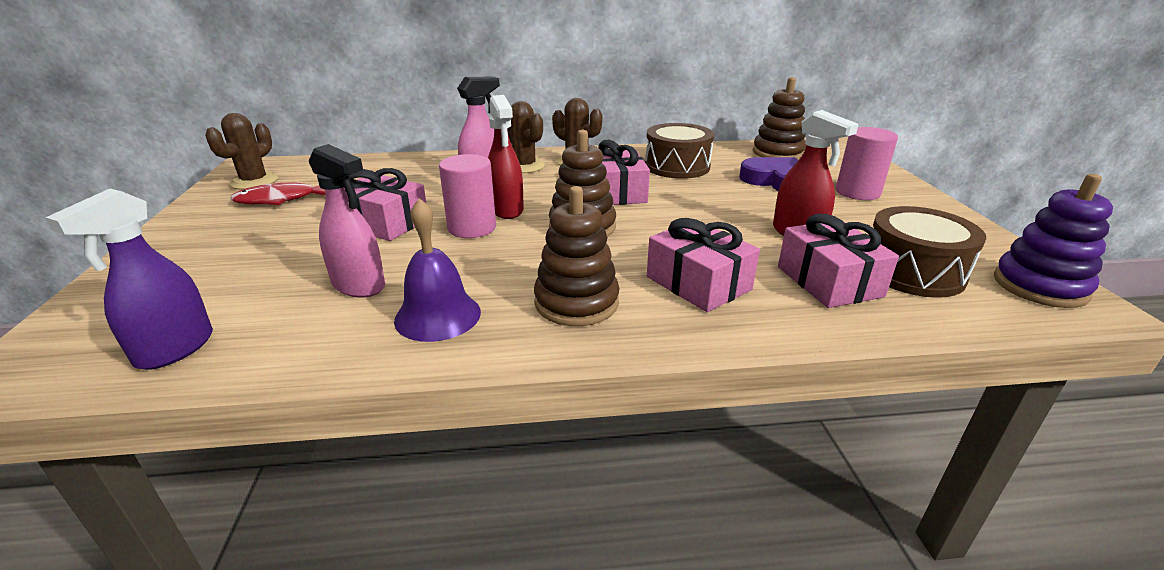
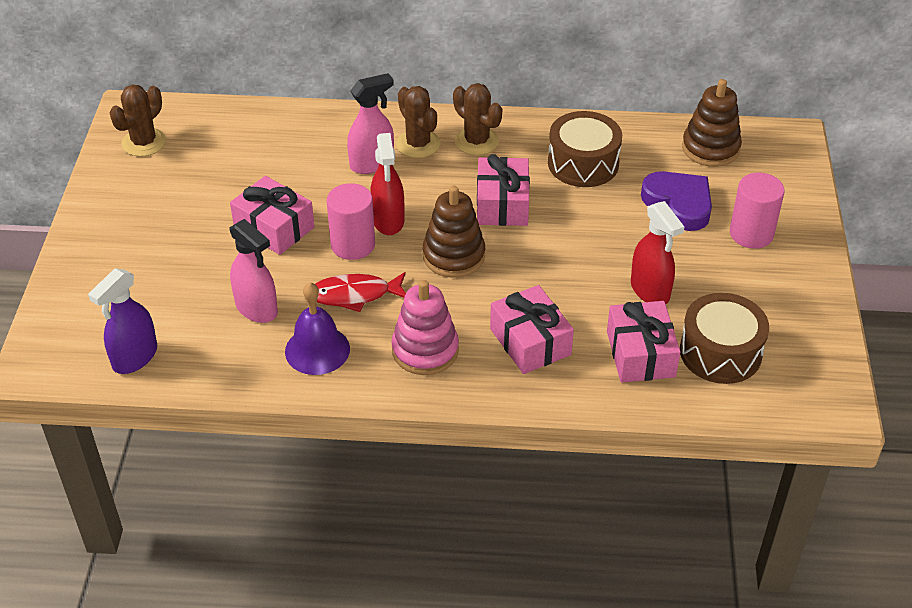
camera: 10 degrees right, 15 degrees up
red fish [230,183,326,205] -> red fish moved to [315,272,406,312]
brown stacking toy [534,186,619,326] -> pink stacking toy [391,280,459,375]
purple stacking toy [994,174,1113,308] -> none

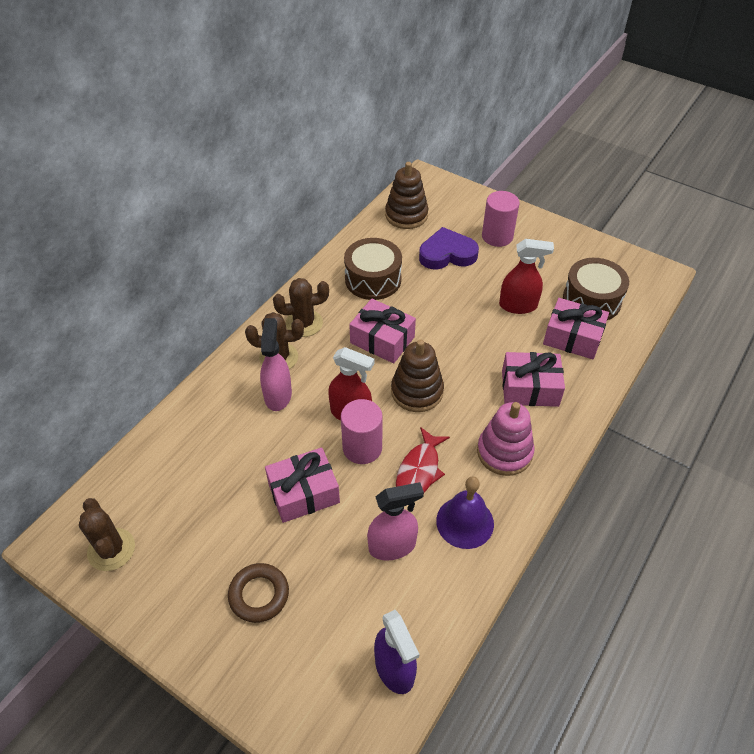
camera: 60 degrees left, 5 degrees up
none -> brown ring [228,563,289,623]

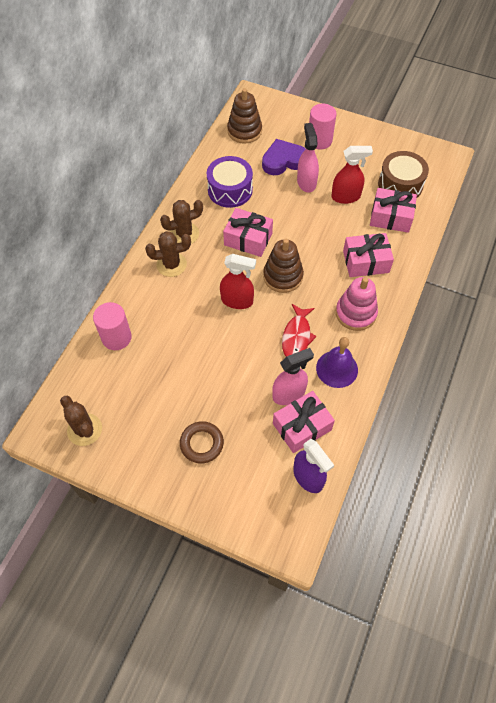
camera: 10 degrees left, 10 degrees up
pink spray bottle [260,318,292,411] -> pink spray bottle moved to [297,123,319,192]
pink gift [265,448,340,523] -> pink gift moved to [273,391,335,453]
pink cylinder [341,399,383,464] -> pink cylinder moved to [93,302,132,350]
brown drum [344,238,402,300] -> purple drum [207,156,253,208]

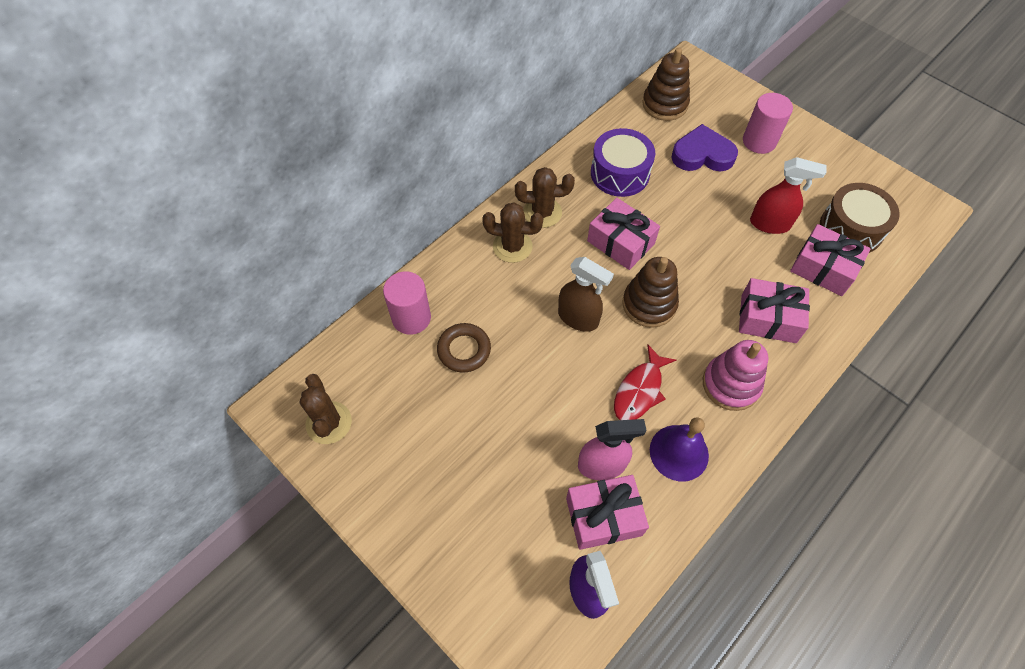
camera: 20 degrees right, 0 degrees up
brown ring [180,421,224,464] -> brown ring moved to [437,323,491,373]
red spray bottle [220,254,256,309] -> brown spray bottle [558,257,614,332]
pink spray bottle [297,123,319,192] -> none

